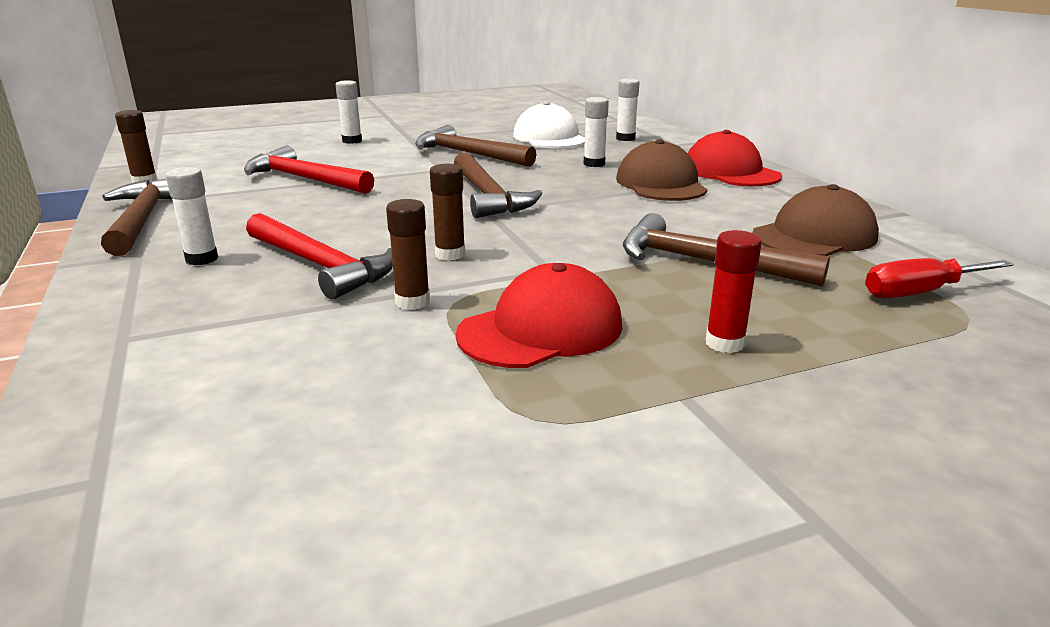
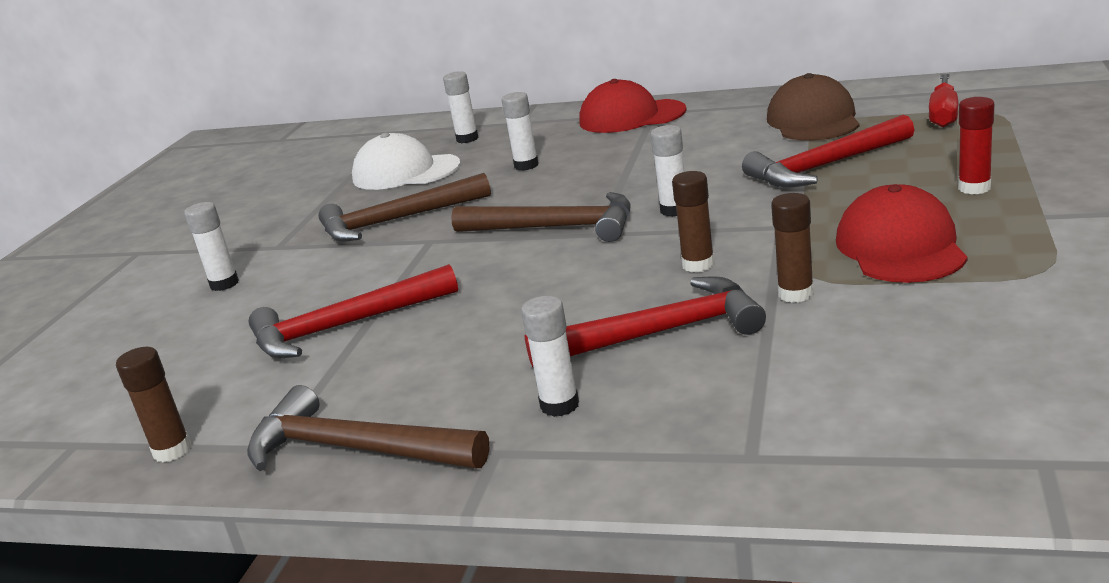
camera: 50 degrees left, 0 degrees up
brown cap [616,139,707,201] -> none
brown hammer [623,213,830,286] -> red hammer [742,115,915,187]
none -> white glue stick [650,125,684,217]

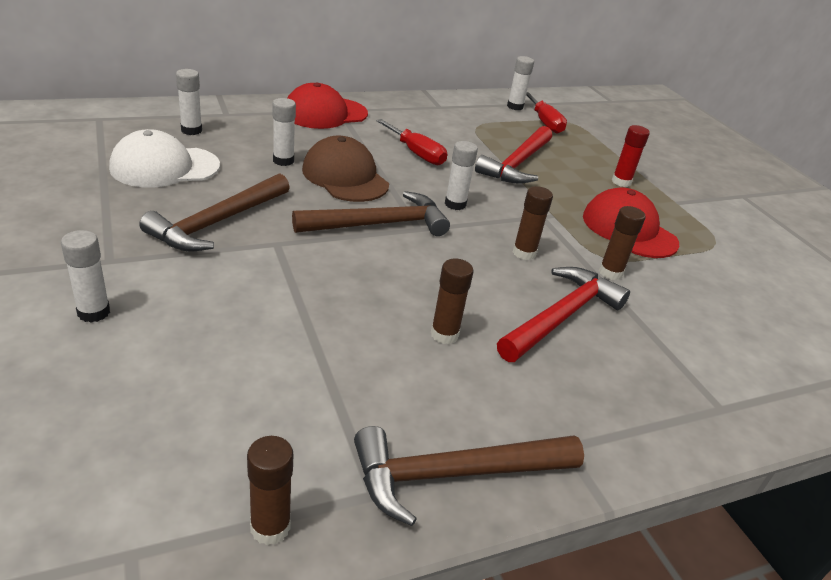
camera: 45 degrees left, 10 degrees up
red hammer [249,264,458,358] -> none
white glue stick [521,296,579,417] -> white glue stick moved to [507,56,534,111]
brown cap [767,73,860,140] -> brown cap moved to [302,136,389,202]
none -> red screwdriver [376,119,447,165]
none -> brown glue stick [431,258,474,344]

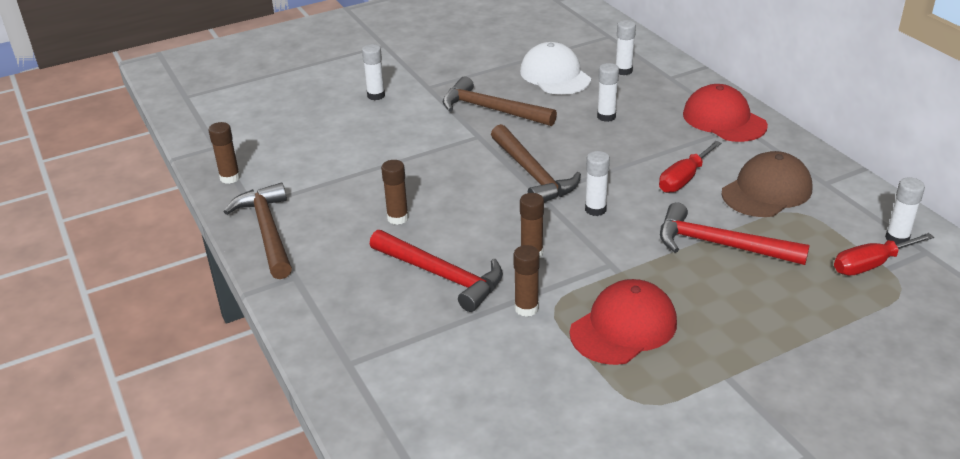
camera: 90 degrees right, 0 degrees up
brown cap [302,136,389,202] -> brown cap moved to [722,151,812,217]
red glue stick [612,125,650,187] -> none

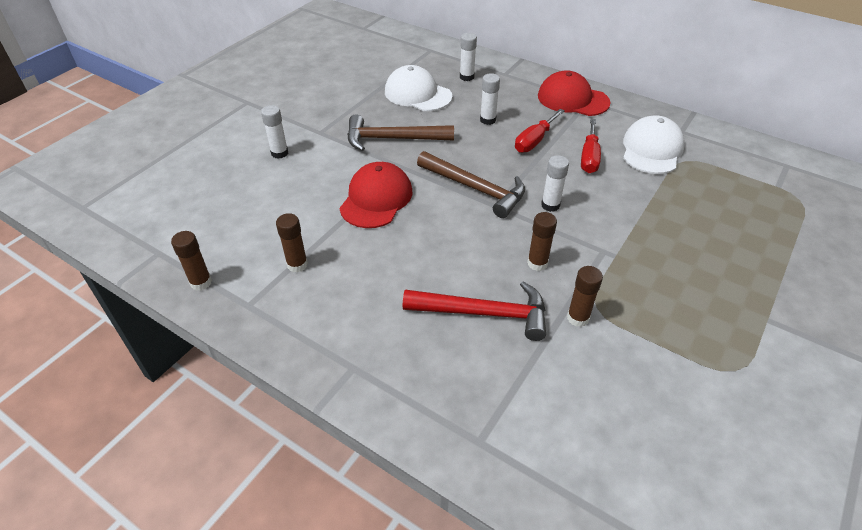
camera: 30 degrees left, 10 degrees up
brown hammer [224,182,292,279] -> none
brown glue stick [381,160,409,225] -> brown glue stick moved to [276,213,308,273]
red cap [570,279,677,365] -> red cap moved to [339,162,412,228]
red hammer [660,202,810,265] -> none
brown cap [722,151,812,217] -> white cap [623,116,685,174]
red screwdriver [834,233,934,276] -> red screwdriver moved to [515,109,565,153]
white glue stick [885,177,925,244] -> none

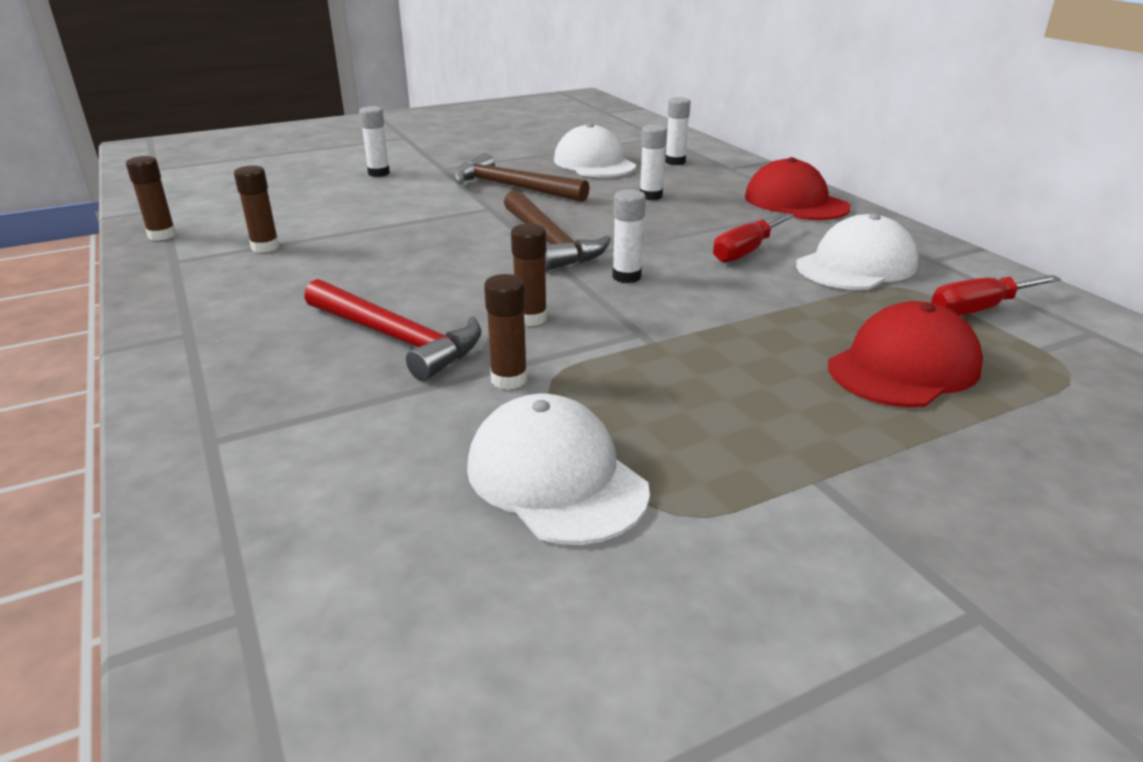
camera: 30 degrees right, 15 degrees down
red cap [339,162,412,228] -> red cap moved to [828,301,983,408]
red screwdriver [515,109,565,153] -> red screwdriver moved to [931,275,1061,316]
none -> white cap [467,394,650,545]

